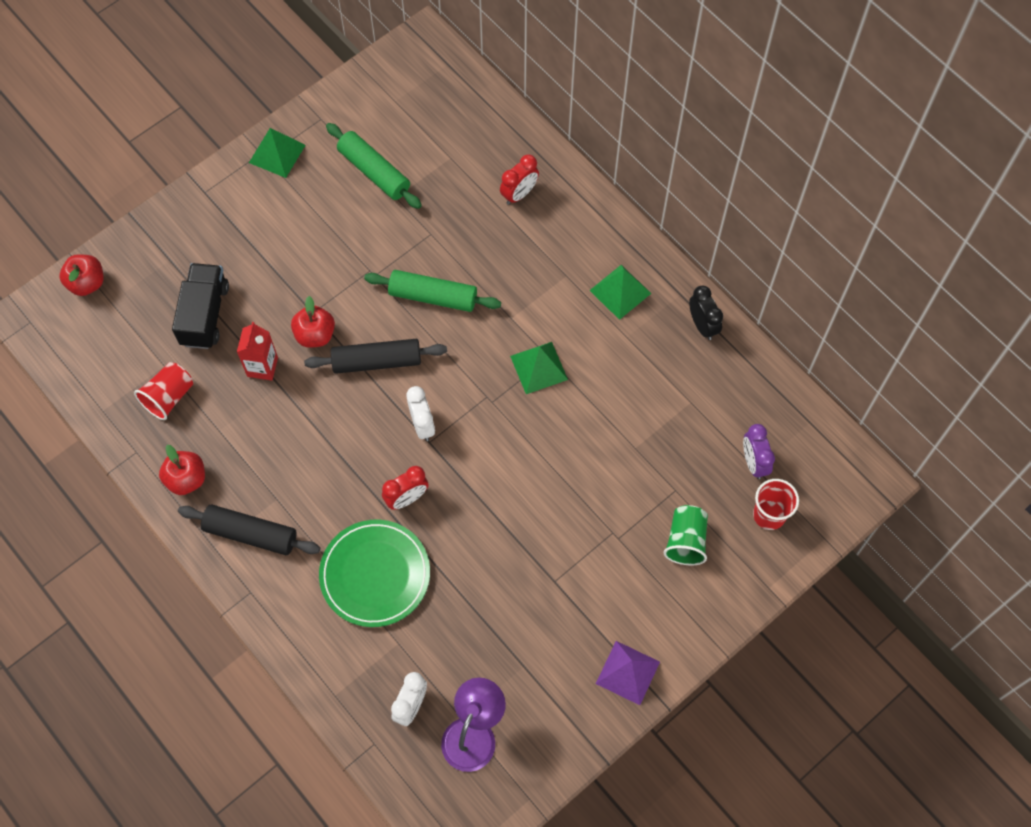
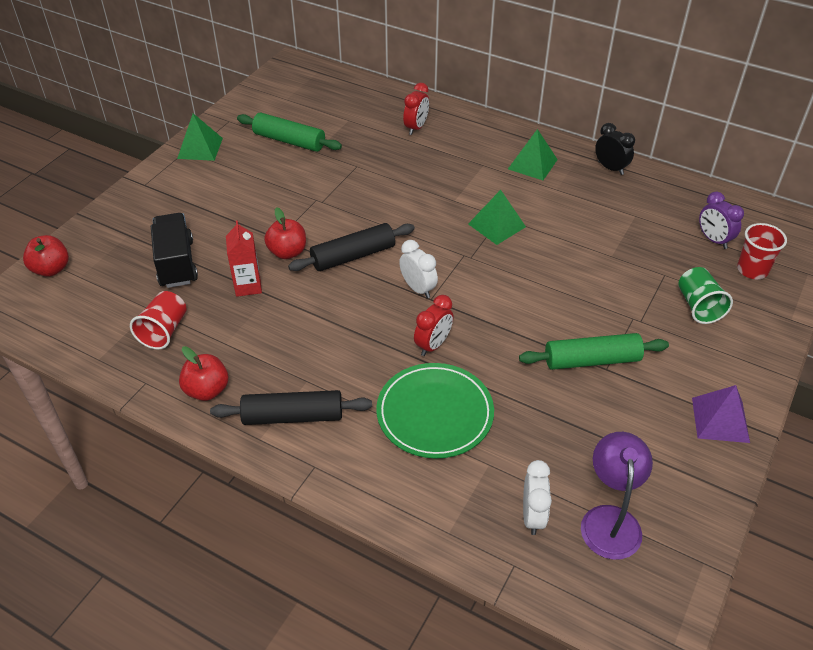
camera: 20 degrees left, 20 degrees down
green rolling pin [364,270,501,312] -> green rolling pin moved to [519,333,669,370]

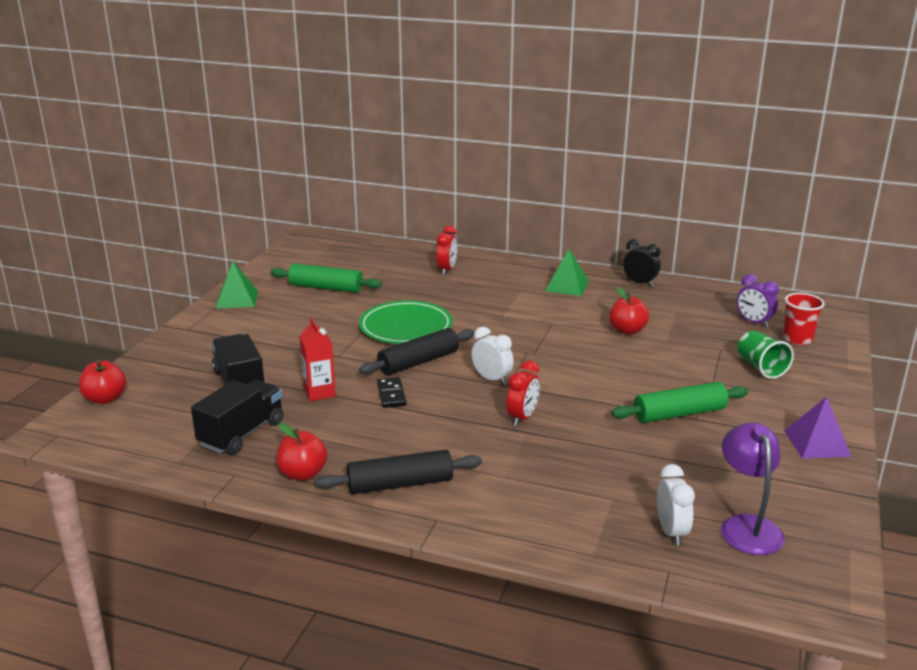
camera: 10 degrees left, 20 degrees down
red cup [130,291,187,349] -> black truck [191,380,283,455]
red apple [264,207,306,259] -> red apple moved to [609,287,649,335]
green plate [376,363,494,458] -> green plate moved to [359,301,453,344]
green pyramid [468,190,526,245] -> none
none -> black domino [377,377,407,408]

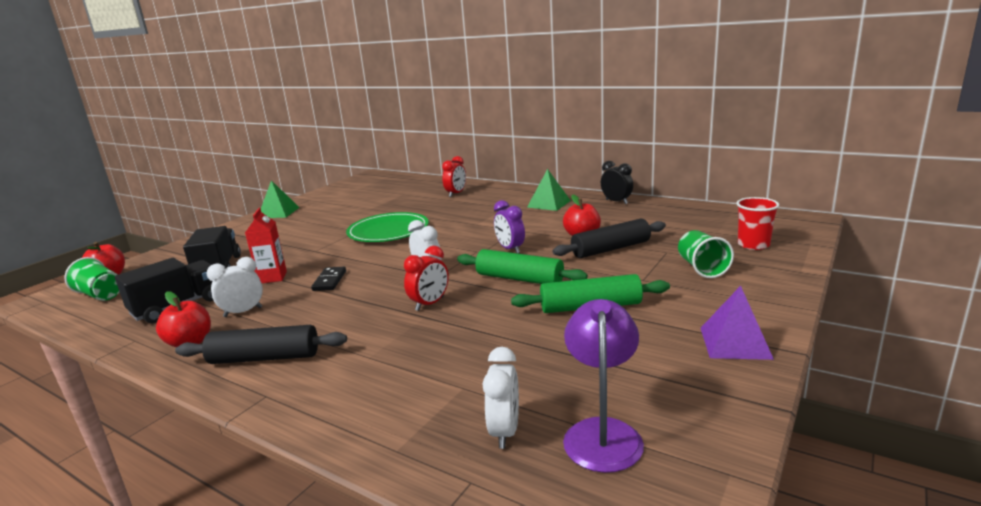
camera: 15 degrees right, 5 degrees down
green rolling pin [271,264,382,293] -> green rolling pin moved to [457,249,588,284]
black rolling pin [359,328,474,375] -> black rolling pin moved to [553,219,666,258]
purple clock [737,274,779,327] -> purple clock moved to [494,200,525,253]
none -> green cup [64,257,119,301]
none -> white clock [206,257,263,317]

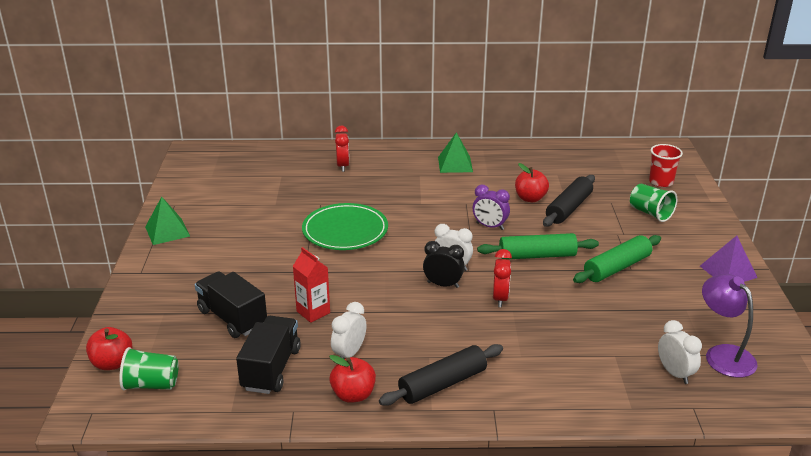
camera: 35 degrees left, 10 degrees up
black domino [311,267,346,291] -> none
black clock [601,161,633,204] -> black clock moved to [423,241,465,288]

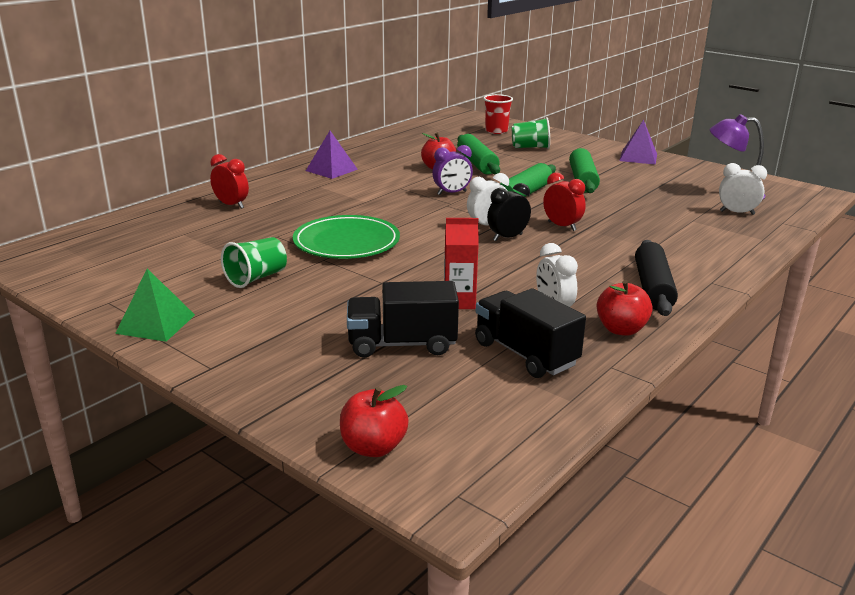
camera: 50 degrees left, 5 degrees down
green cup [119,347,179,391] -> green cup moved to [221,237,287,288]
green pyramid [438,132,473,173] -> purple pyramid [306,131,358,179]
black rolling pin [543,175,595,227] -> green rolling pin [457,134,500,174]

